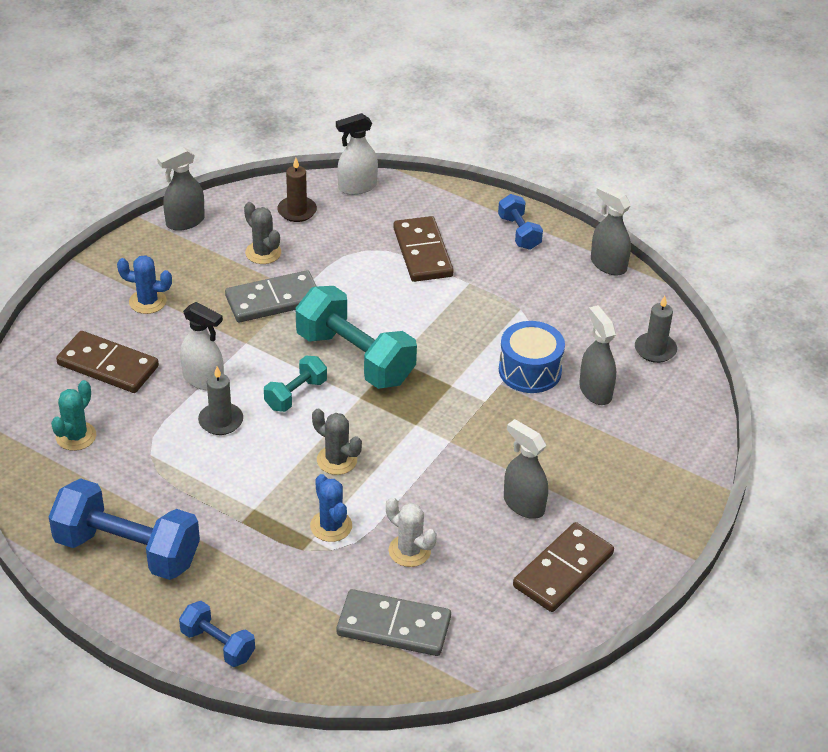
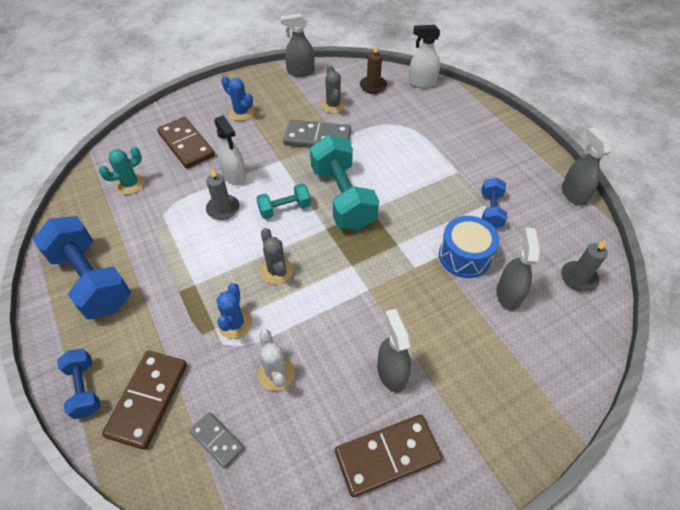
camera: 30 degrees right, 10 degrees up
grey domino [337,589,451,656] -> grey domino [190,412,244,468], size x0.56
brown domino [393,216,454,282] -> brown domino moved to [102,350,187,450]
blue dumbbell [498,194,543,250] -> blue dumbbell moved to [481,177,507,228]

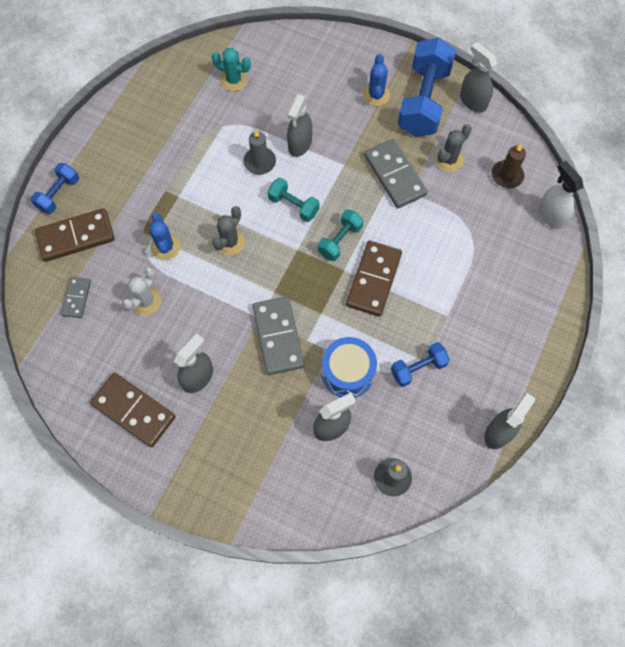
camera: 55 degrees right, 15 degrees up
blue dumbbell [32,216,131,319] -> blue dumbbell moved to [398,38,456,137]
brown domino [157,117,215,169] -> brown domino moved to [346,241,402,317]
white spray bottle [214,115,246,185] -> grey spray bottle [287,93,312,157]
blue cactus [217,283,253,339] -> blue cactus turned 75 degrees counterclockwise [149,213,181,260]
turquoise dumbbell [310,135,379,230] -> turquoise dumbbell [318,209,363,261], size x0.52
none -> grey domino [252,297,304,375]

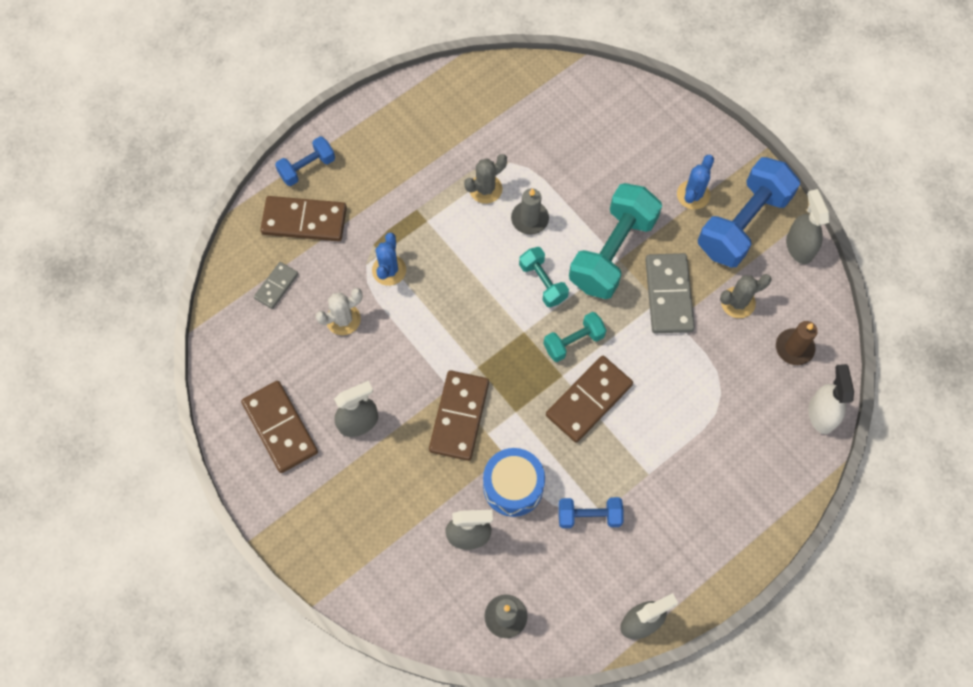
camera: 25 degrees right, 0 degrees up
turquoise cactus [212,48,251,91] -> none
grey cactus [212,206,245,256] -> grey cactus moved to [464,154,507,204]
grey domino [252,297,304,375] -> brown domino [429,370,489,461]
grey spray bottle [287,93,312,157] -> none
none -> turquoise dumbbell [569,183,662,299]

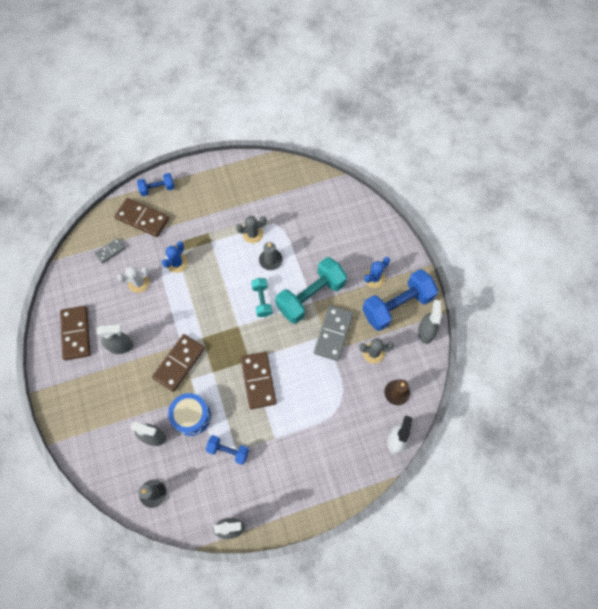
camera: 20 degrees right, 0 degrees up
turquoise dumbbell [543,312,607,362] -> none
brown domino [546,356,633,442] -> brown domino turned 75 degrees counterclockwise [241,352,277,409]

